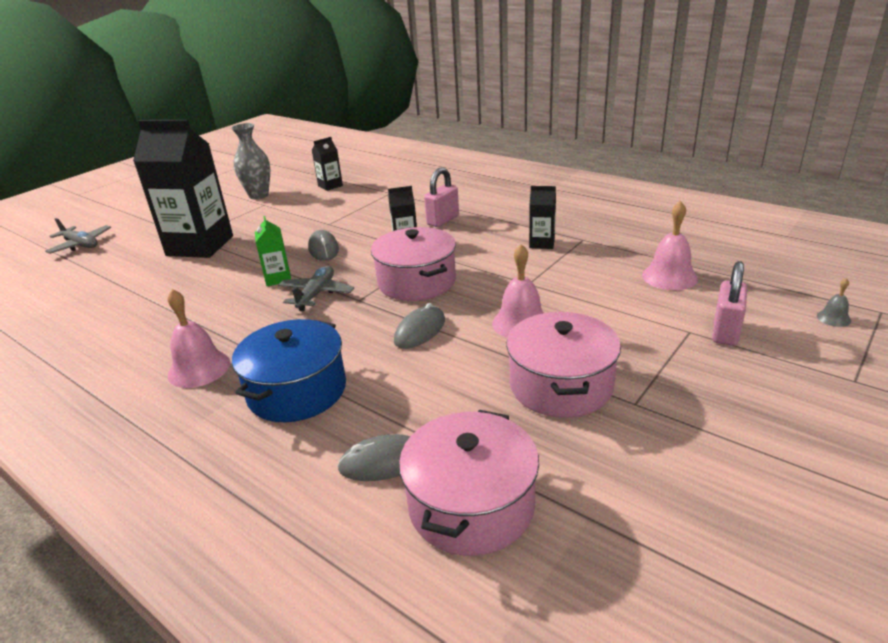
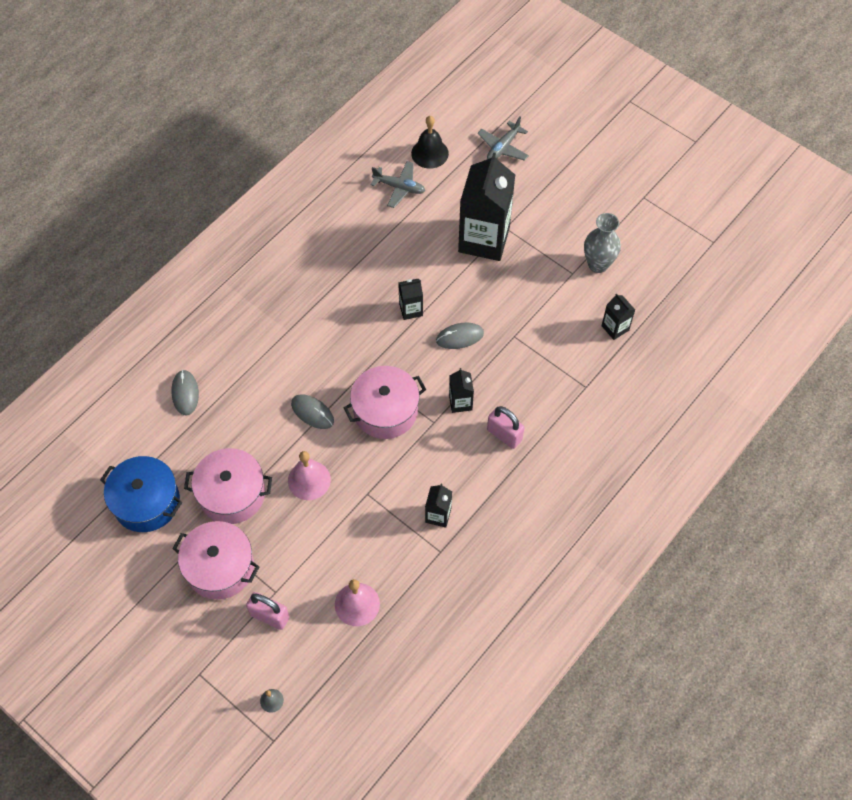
camera: 90 degrees right, 30 degrees up
pink bell [168,289,230,388] -> none
blue pot [232,319,346,422] -> blue pot moved to [100,456,182,532]
green carton [255,216,291,286] -> black carton [398,279,423,320]
grey plane [278,266,354,311] -> grey plane moved to [371,161,425,208]
pink pot [399,410,539,556] -> pink pot moved to [172,521,259,600]
none -> black bell [411,116,449,169]

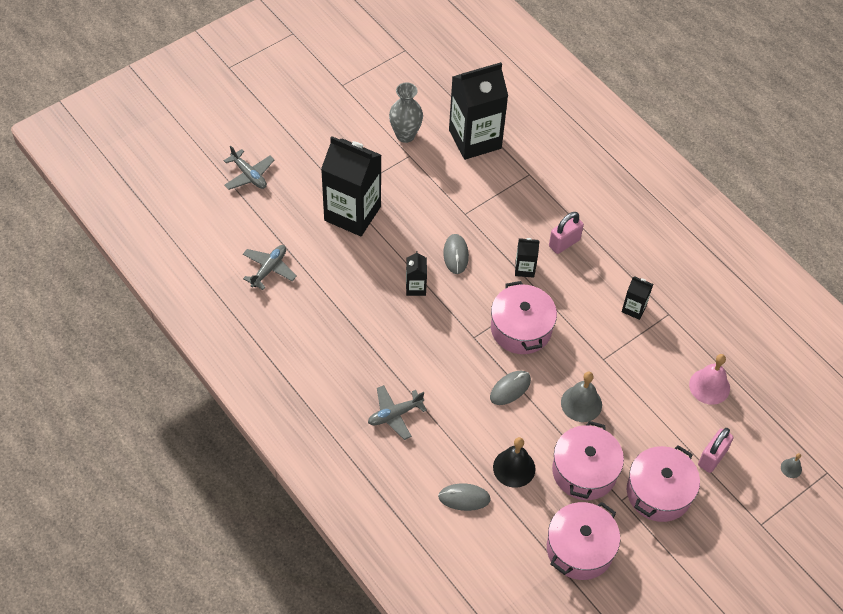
camera: 80 degrees left, 5 degrees down
blue pot [100,456,182,532] -> pink pot [547,502,620,580]
pink bell [288,451,331,500] -> grey bell [561,372,602,422]
black bell [411,116,449,169] -> black bell moved to [493,437,535,488]
black carton [602,293,635,340] -> black carton [449,62,508,160], size x2.23
none -> grey plane [368,385,427,440]

